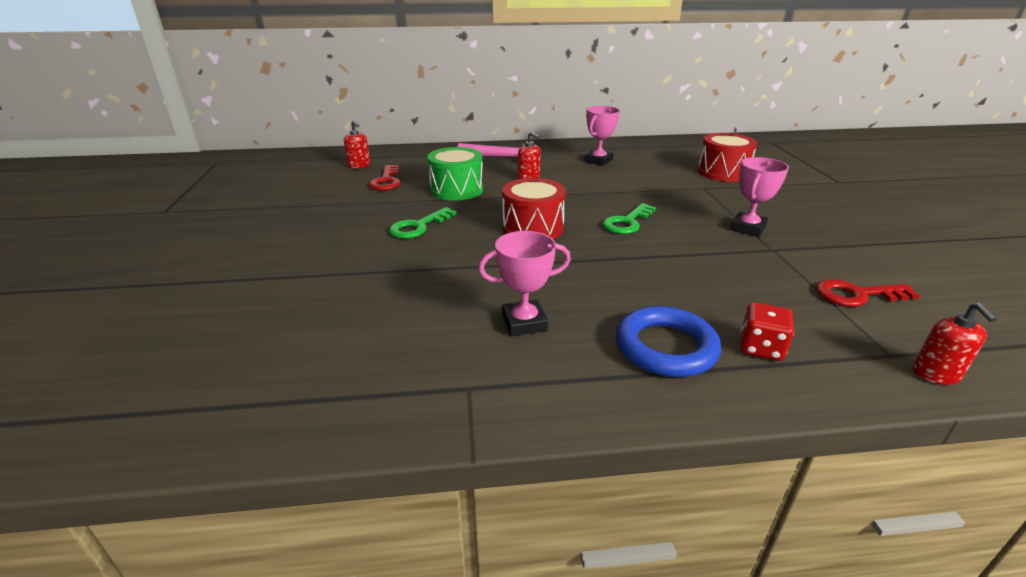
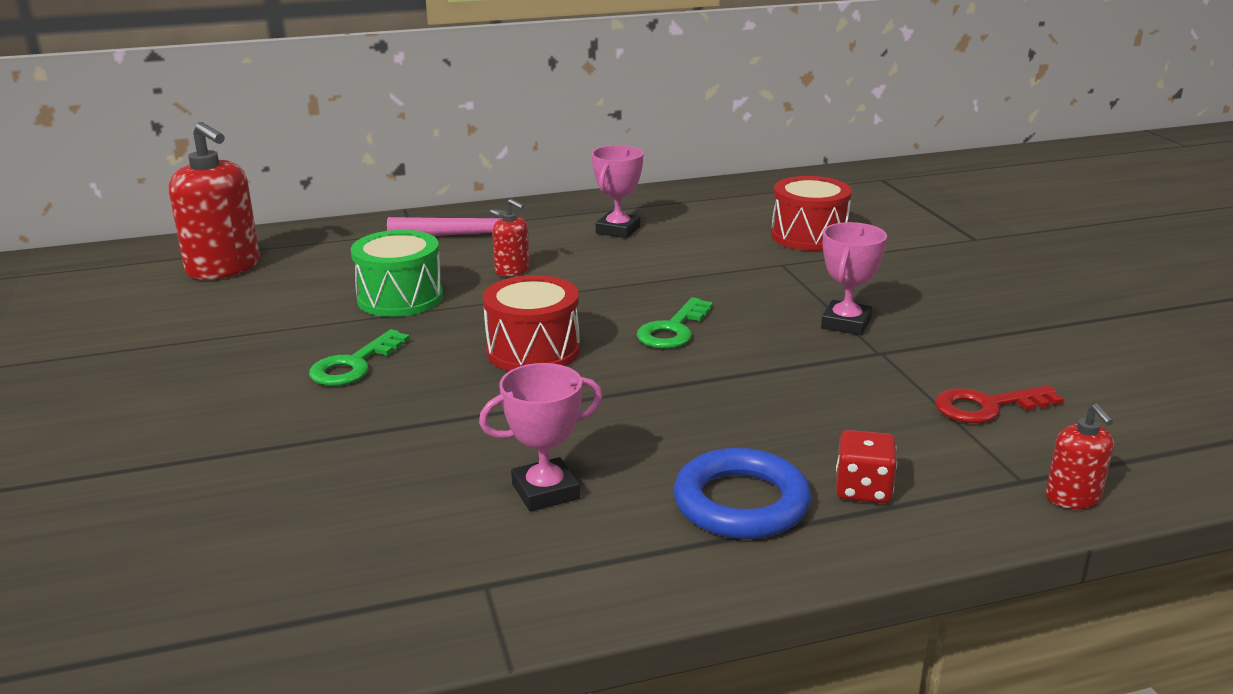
camera: 10 degrees left, 5 degrees down
red soap dispenser [344,121,370,169] -> red soap dispenser [169,122,260,280], size x1.99
red key [369,165,401,190] -> none

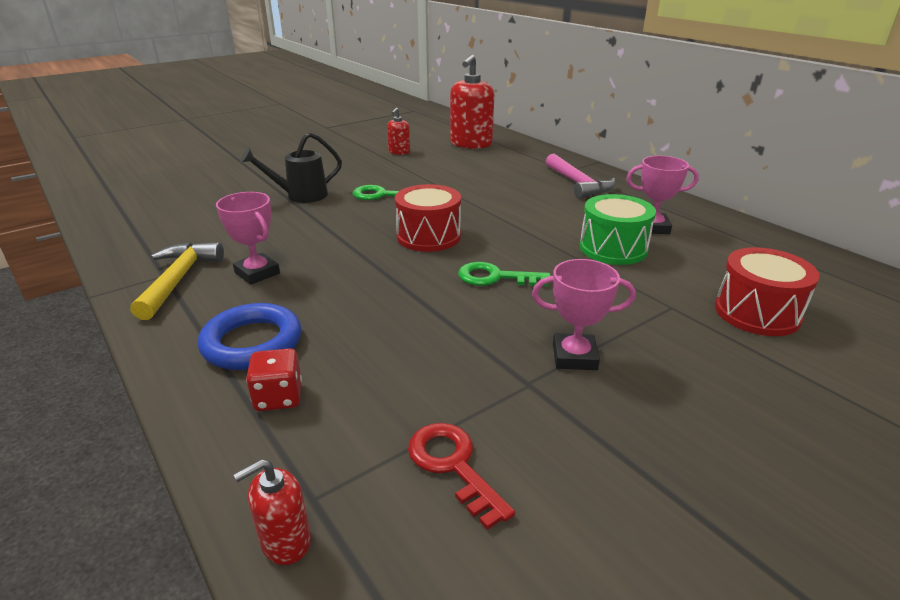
camera: 70 degrees right, 5 degrees up
green drum [351,230,443,317] -> green drum moved to [580,194,656,265]
red soap dispenser [492,199,530,276] -> red soap dispenser moved to [387,108,410,155]
none -> yellow hammer [130,242,224,320]
none -> black watering can [241,132,342,203]

